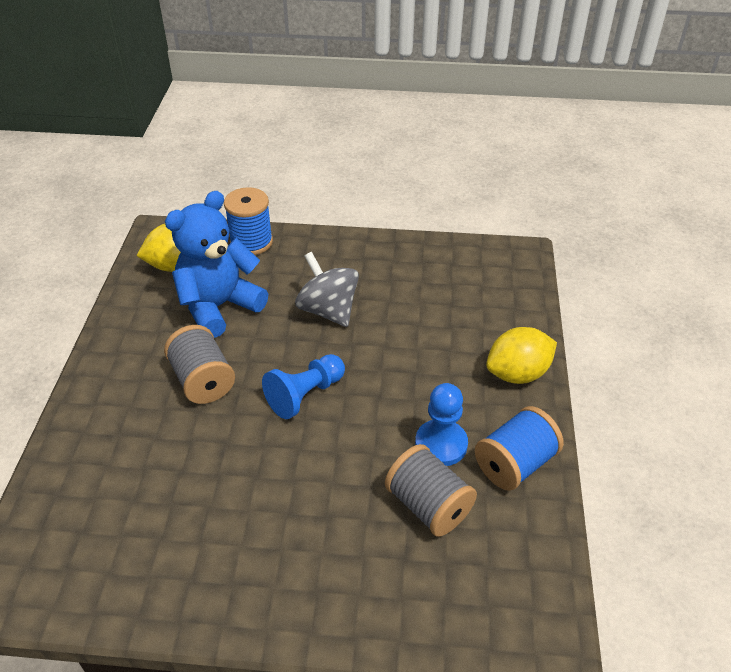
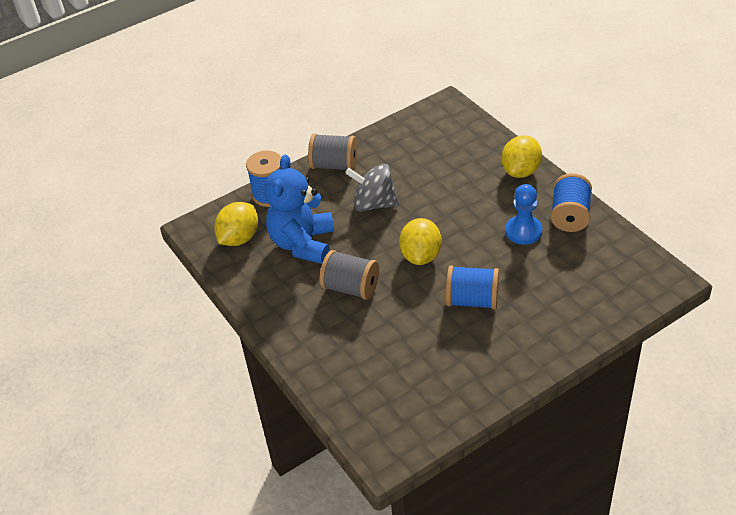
camera: 35 degrees left, 0 degrees up
blue pawn [262,354,345,419] -> yellow lemon [399,218,442,265]
grey spool [385,444,477,537] -> grey spool moved to [308,133,358,171]
none -> blue spool [446,265,499,309]

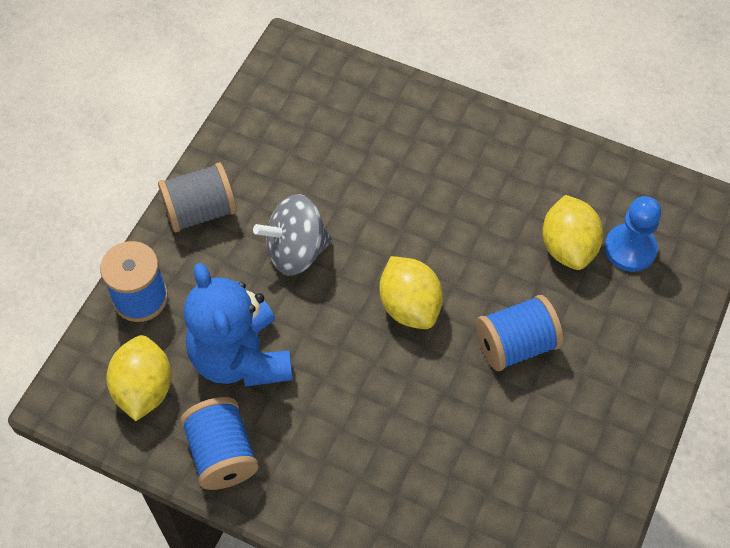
camera: 35 degrees left, 15 degrees up
grey spool [320,250,379,300] -> none
yellow lemon [501,135,542,178] -> yellow lemon moved to [542,195,603,270]
blue pawn [505,184,543,245] -> blue pawn moved to [605,196,661,272]
blue spool [551,173,592,232] -> blue spool moved to [180,397,259,490]

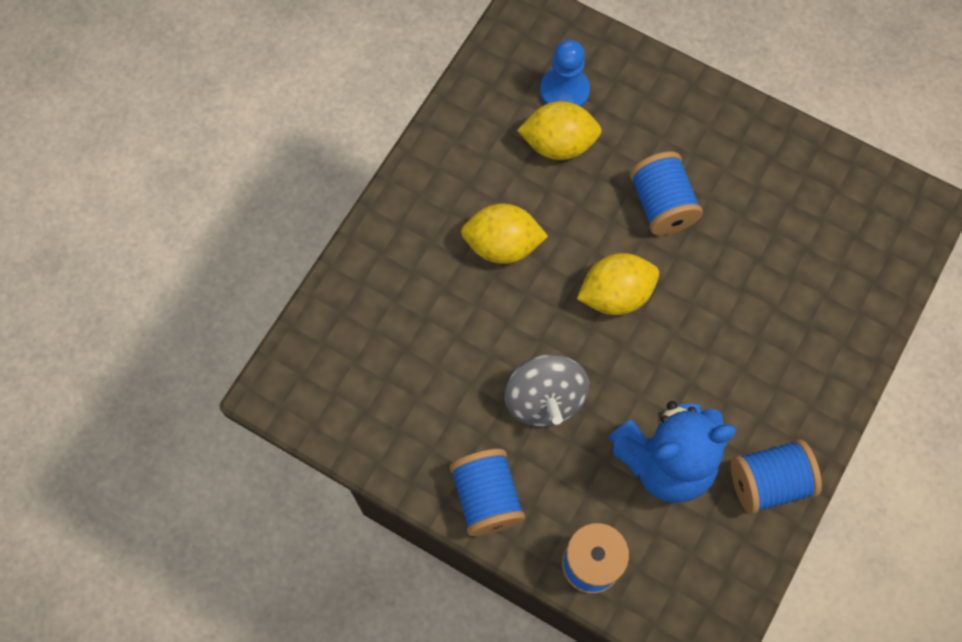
camera: 85 degrees left, 10 degrees up
yellow lemon [106,335,172,421] -> yellow lemon moved to [461,203,548,264]
grey spool [158,162,237,232] -> blue spool [450,449,525,536]

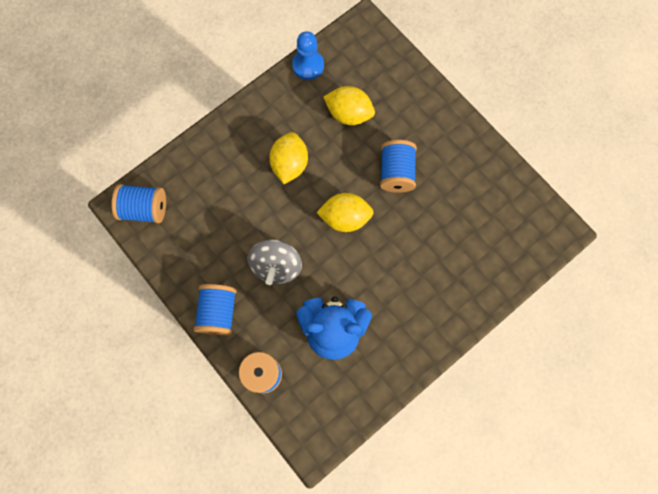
camera: 20 degrees right, 5 degrees up
yellow lemon [461,203,548,264] -> yellow lemon turned 75 degrees clockwise [269,132,308,184]
blue pawn [540,40,590,107] -> blue pawn moved to [292,31,324,80]
blue spool [731,439,822,514] -> blue spool moved to [112,184,166,223]

